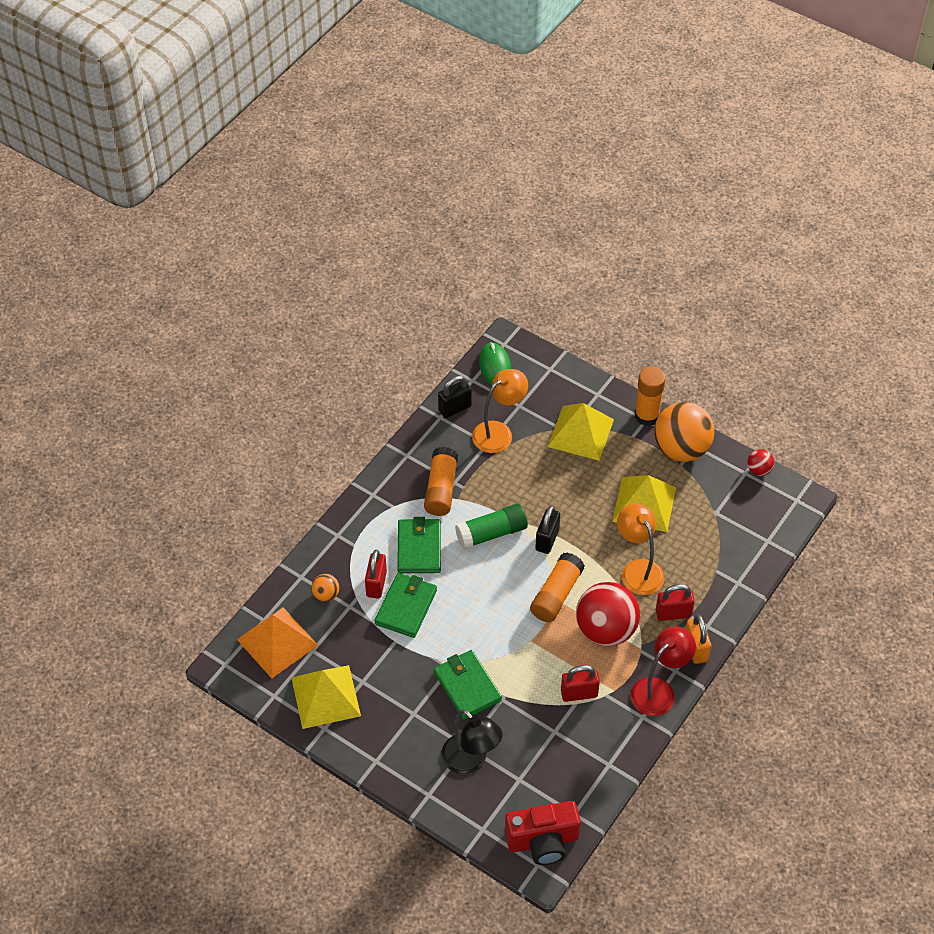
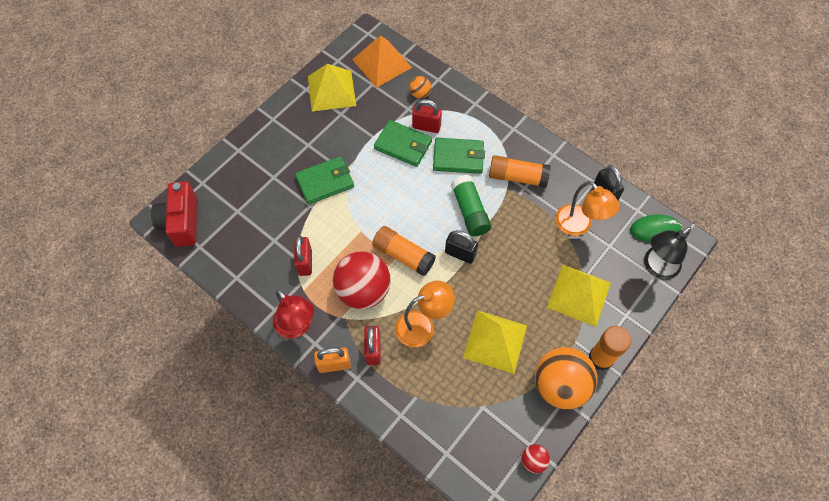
camera: 95 degrees right, 10 degrees up
black lamp [441,709,503,774] -> black lamp moved to [644,227,692,279]

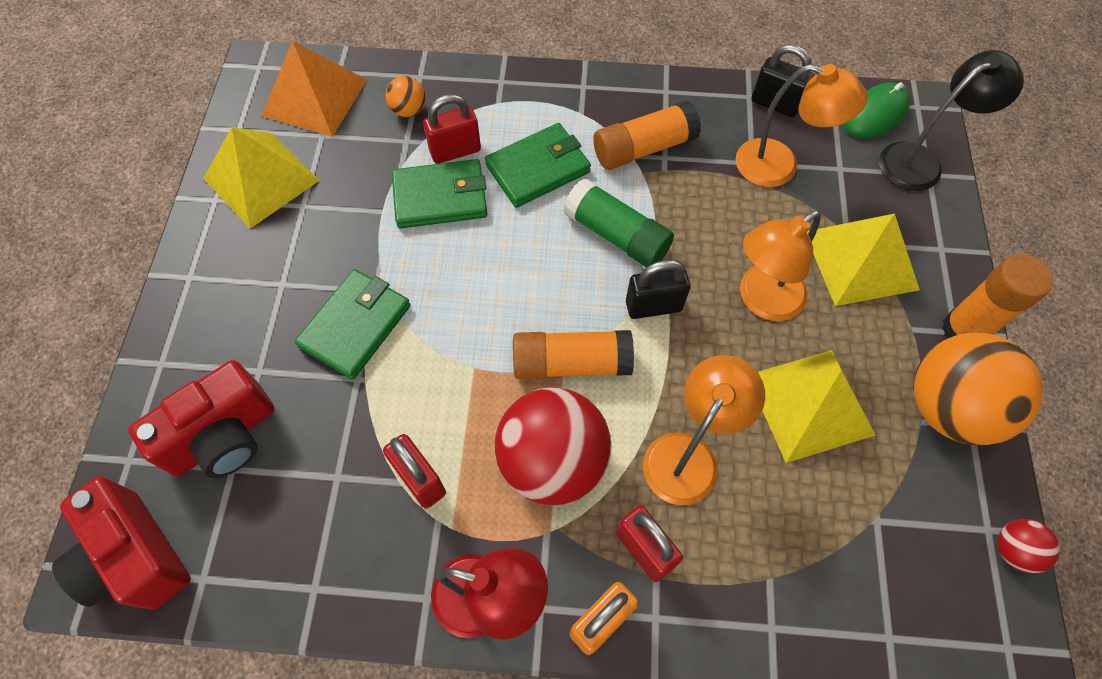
camera: 35 degrees left, 0 degrees up
black lamp [644,227,692,279] -> black lamp turned 135 degrees counterclockwise [879,50,1024,191]
none -> red camera [128,360,275,478]
none -> orange lamp [740,210,821,321]

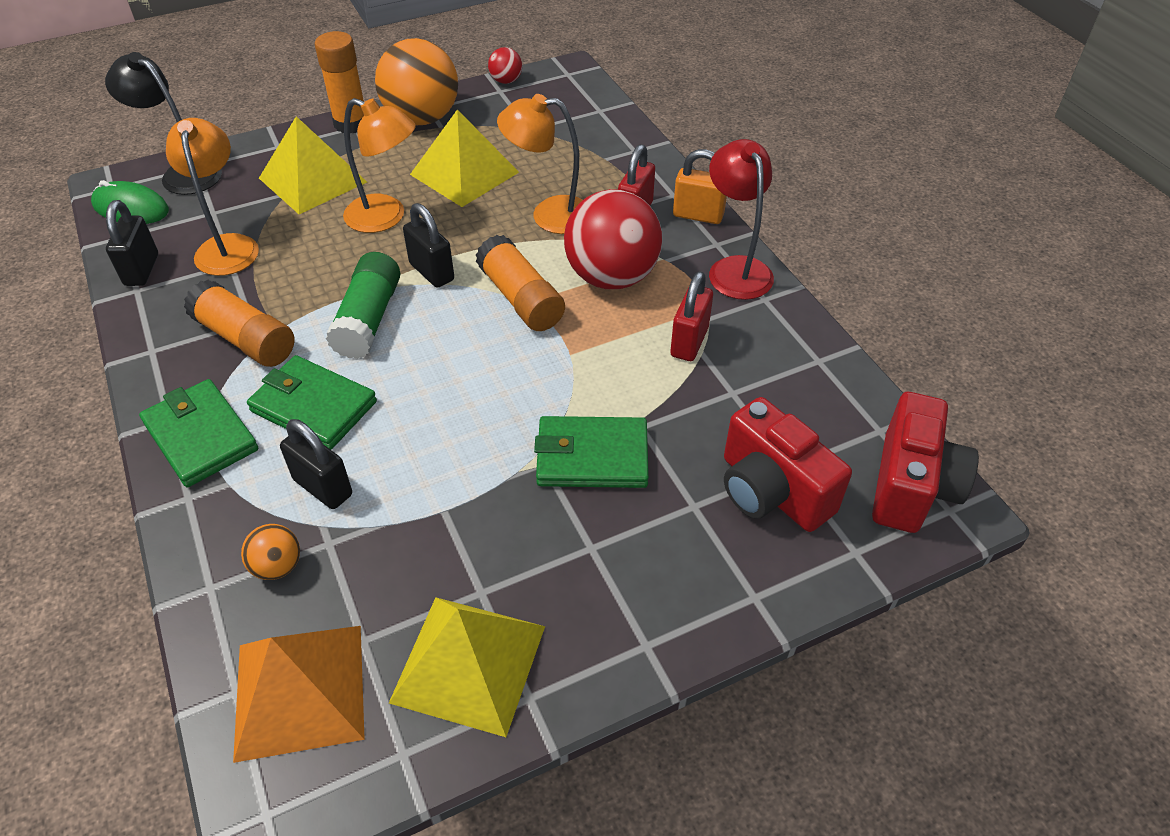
camera: 120 degrees left, 15 degrees down
red camera [128,360,275,478] -> red camera turned 150 degrees counterclockwise [724,397,852,532]
green wallet [392,159,487,229] -> green wallet moved to [139,379,258,487]
red padlock [423,94,481,164] -> black padlock [280,419,352,509]

